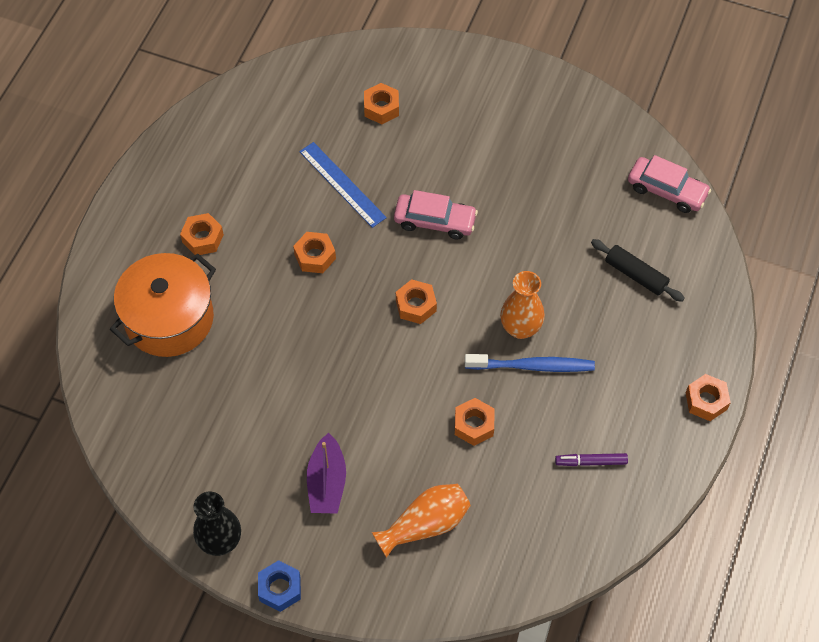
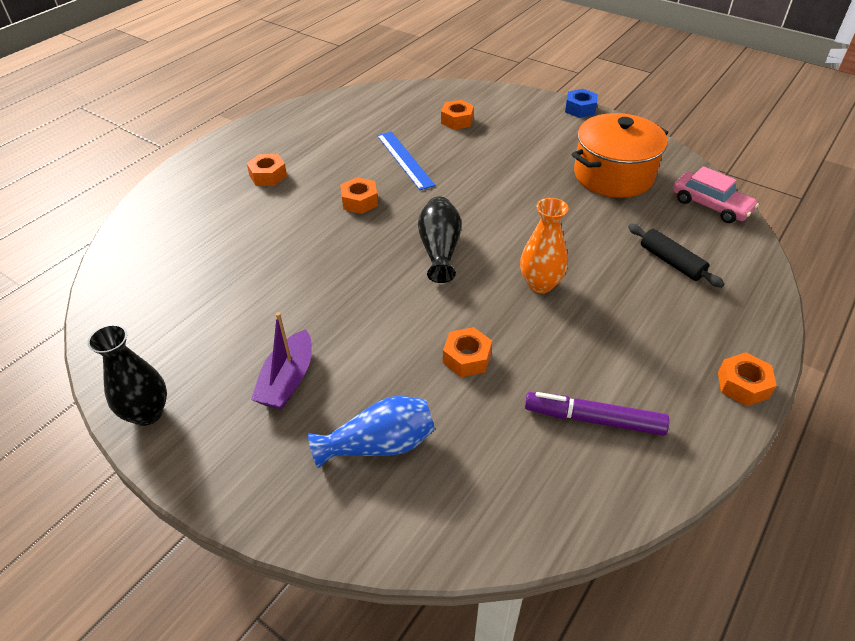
camera: 15 degrees right, 15 degrees down
orange pot [110,253,216,357] -> orange pot moved to [572,113,668,198]
blue nut [258,560,301,612] -> blue nut moved to [565,89,598,118]
orange vase [372,484,471,558] -> blue vase [308,396,435,469]
pink car [394,190,478,240] -> none
orange nut [396,279,437,324] -> black vase [418,197,462,283]
blue toothbrush [465,354,595,372] -> none
purple marker [555,453,628,466] -> purple marker [525,392,670,436], size x1.60

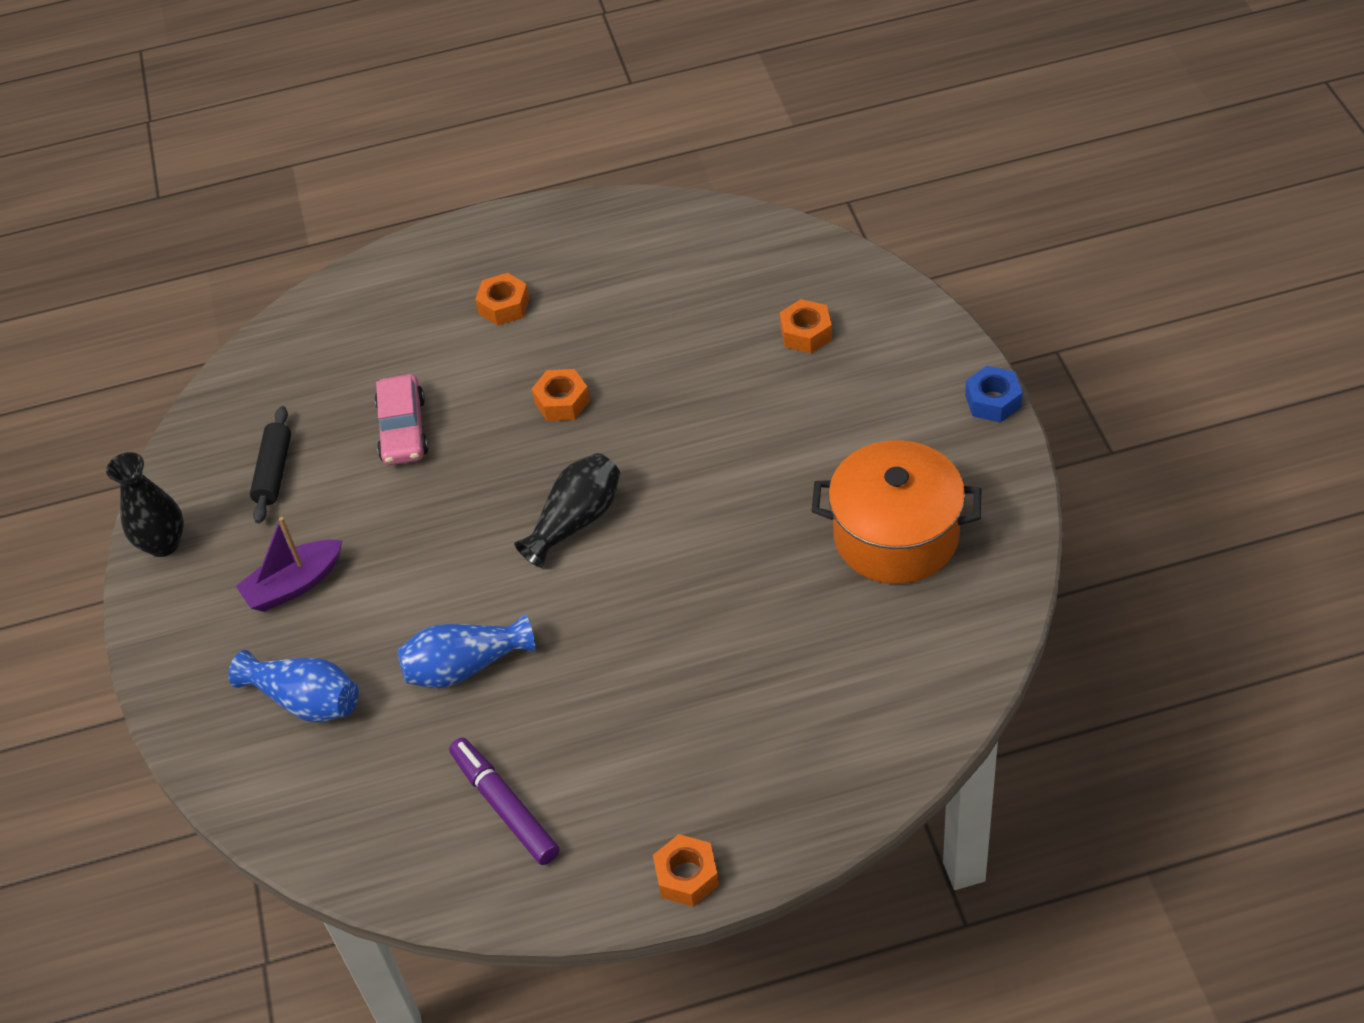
camera: 45 degrees right, 5 degrees up
blue ruler [377,132,435,190] -> none
orange nut [443,327,492,377] -> blue vase [397,614,535,688]
orange vase [520,198,568,293] -> none
black rolling pin [628,224,724,288] -> black rolling pin moved to [250,406,291,524]
pink car [673,166,759,223] -> pink car moved to [375,374,429,465]

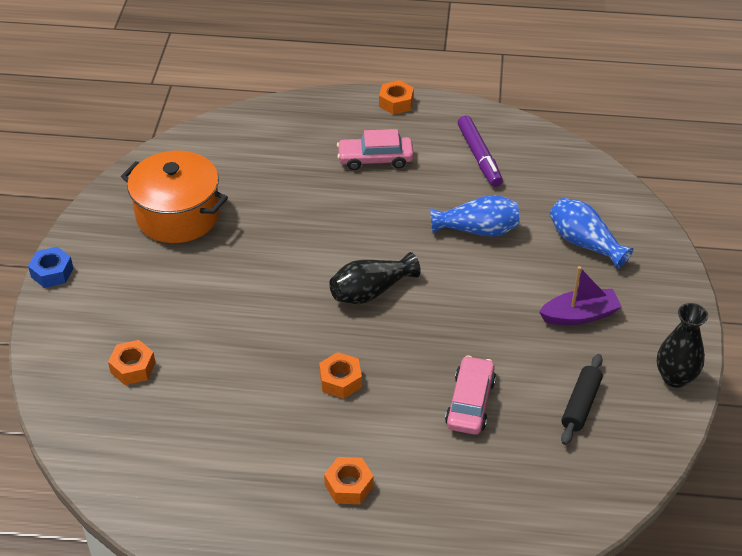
camera: 165 degrees left, 5 degrees down
none -> pink car [337,129,414,170]

